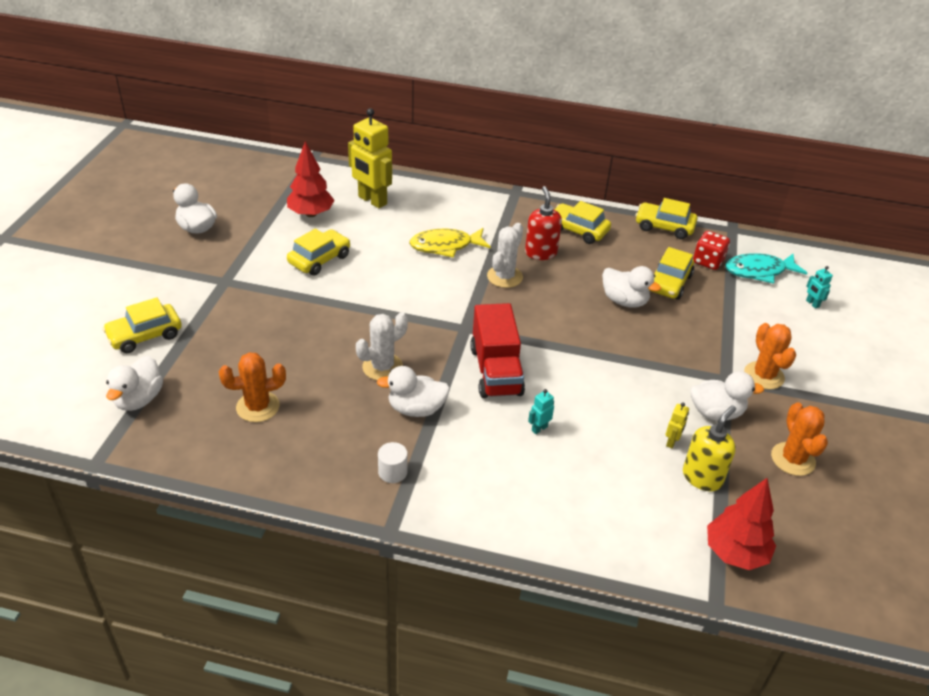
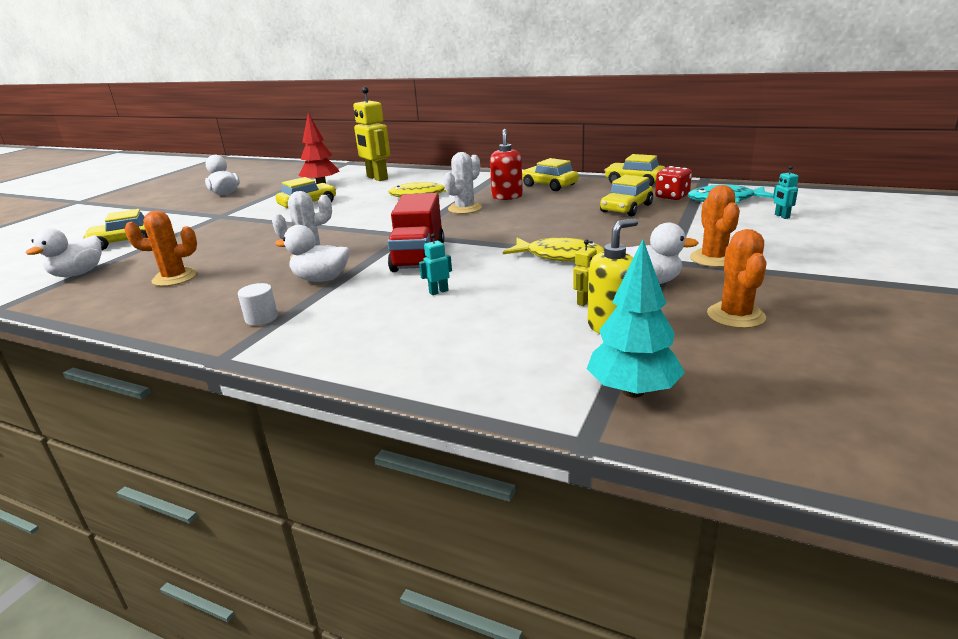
camera: 15 degrees right, 15 degrees down
white duck [602,266,661,308] -> none
red tree [707,478,776,570] -> turquoise tree [587,239,685,398]
none -> yellow fish [503,237,604,262]

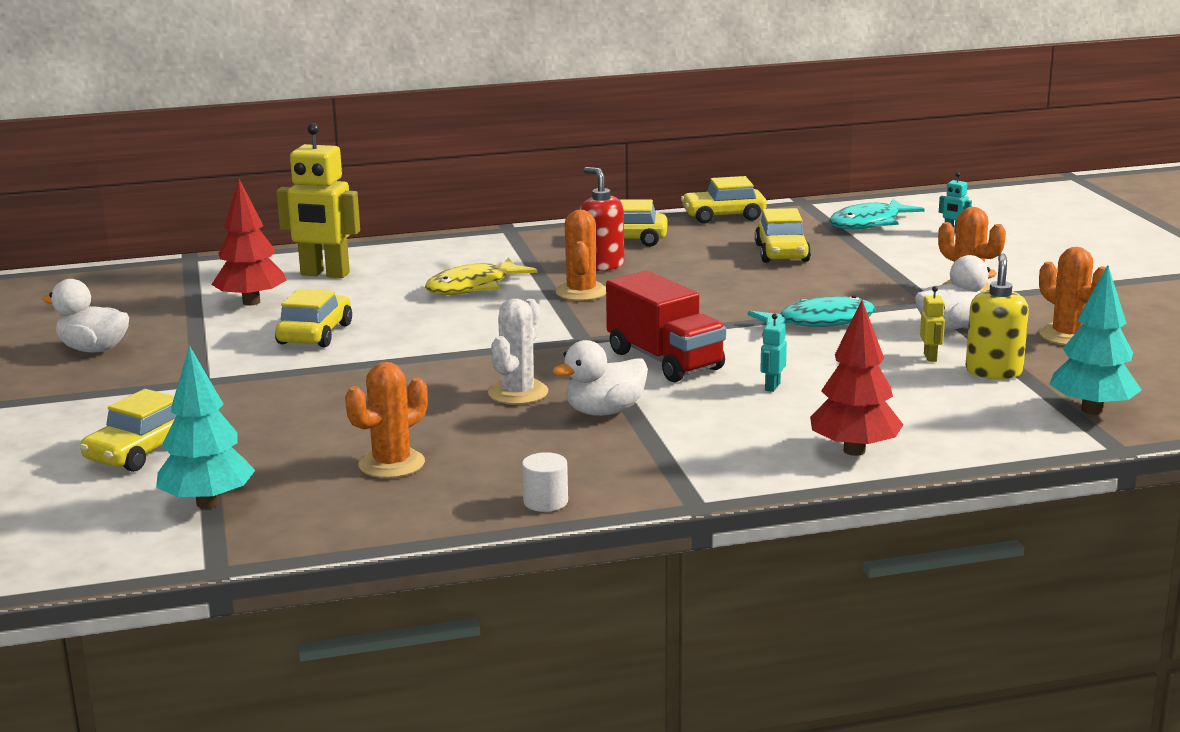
camera: 40 degrees left, 5 degrees down
white duck [26,228,102,277] -> turquoise tree [156,345,255,509]
white cylinder [238,283,278,326] -> white cylinder moved to [522,452,568,512]
white cactus [444,152,482,214] -> orange cactus [556,210,606,301]
yellow fish [503,237,604,262] -> turquoise fish [748,295,875,327]
red dice [655,166,692,200] -> none
none -> red tree [810,300,904,456]

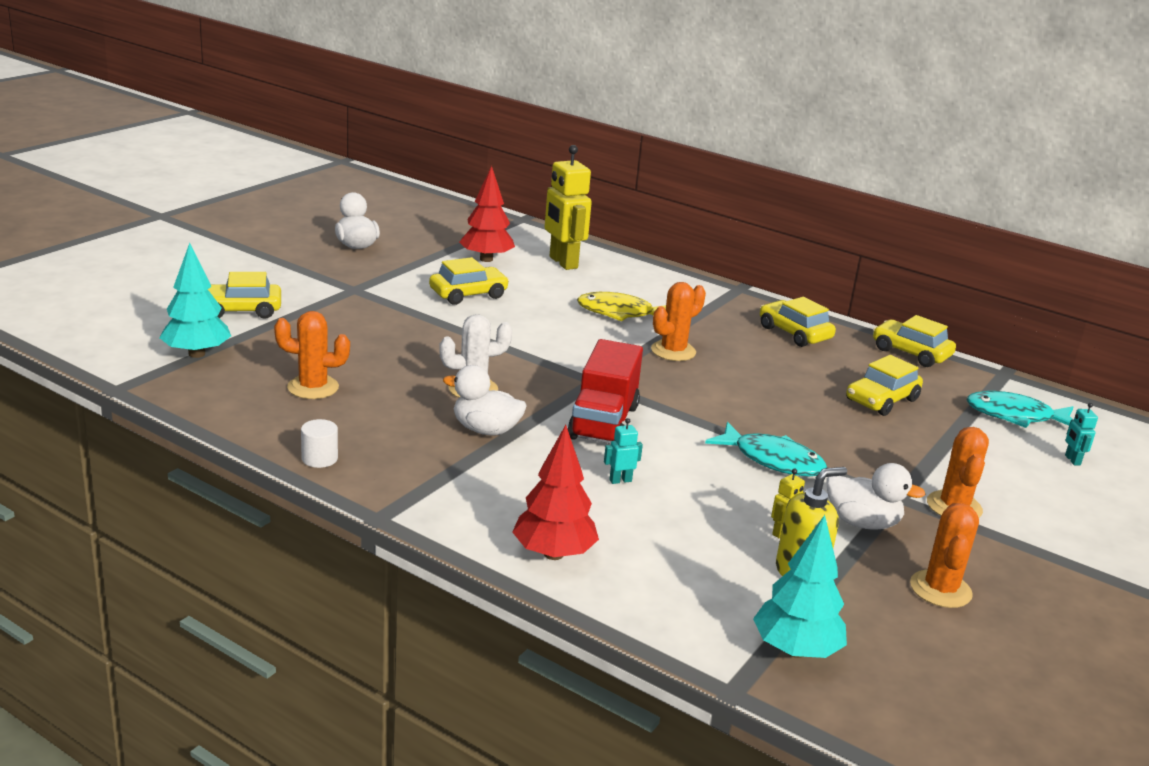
camera: 45 degrees right, 5 degrees up
red soap dispenser [580,167,624,271] -> none

